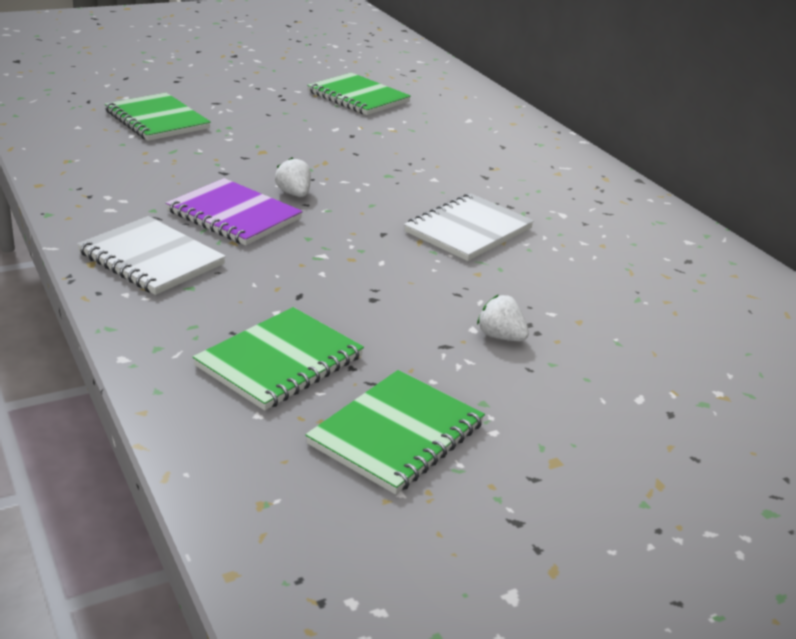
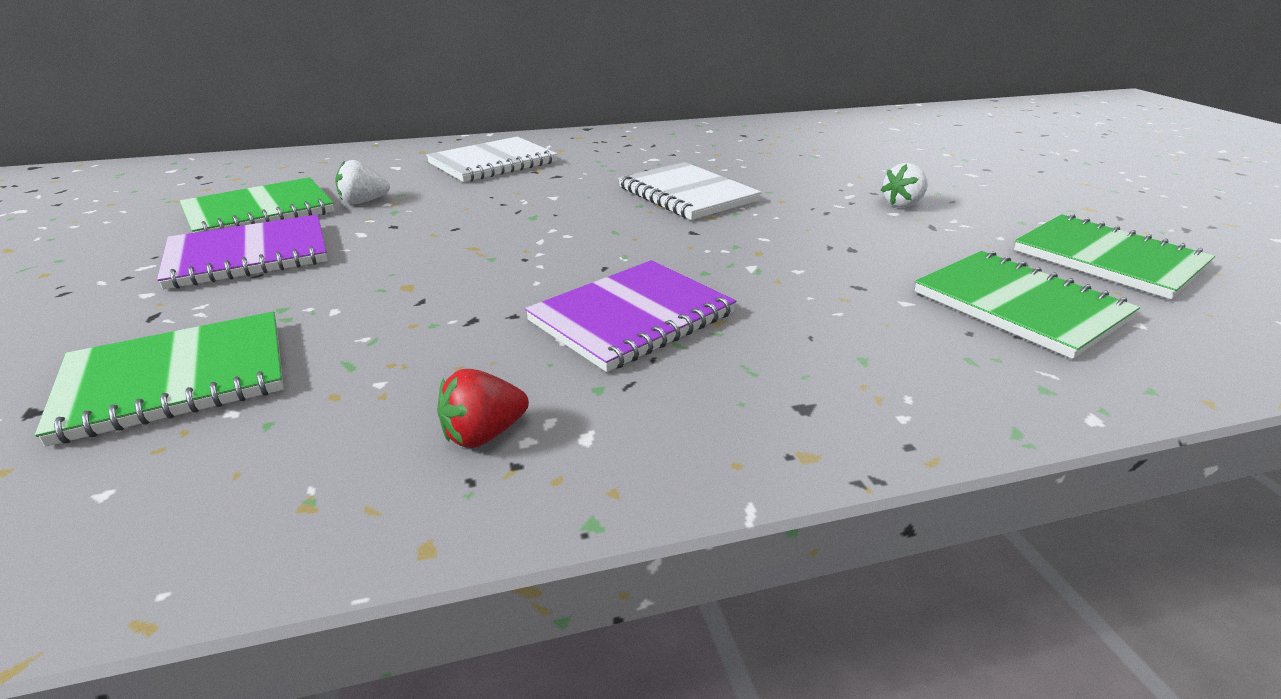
camera: 75 degrees left, 0 degrees up
white notebook [77,216,226,295] -> white notebook moved to [426,137,557,182]
white strawberry [275,157,311,197] -> white strawberry moved to [335,160,390,204]
none -> purple notebook [157,214,328,289]
none -> red strawberry [437,369,529,448]

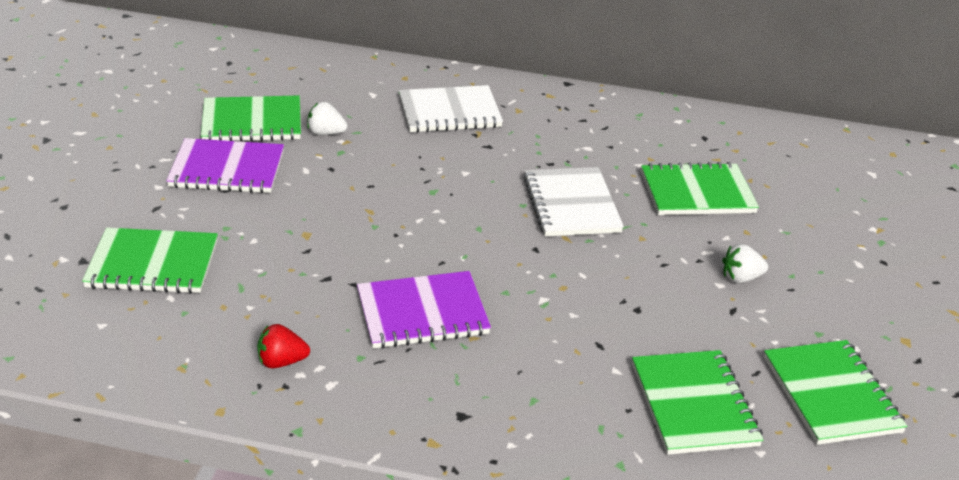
camera: 25 degrees right, 5 degrees up
none -> green notebook [641,162,759,215]

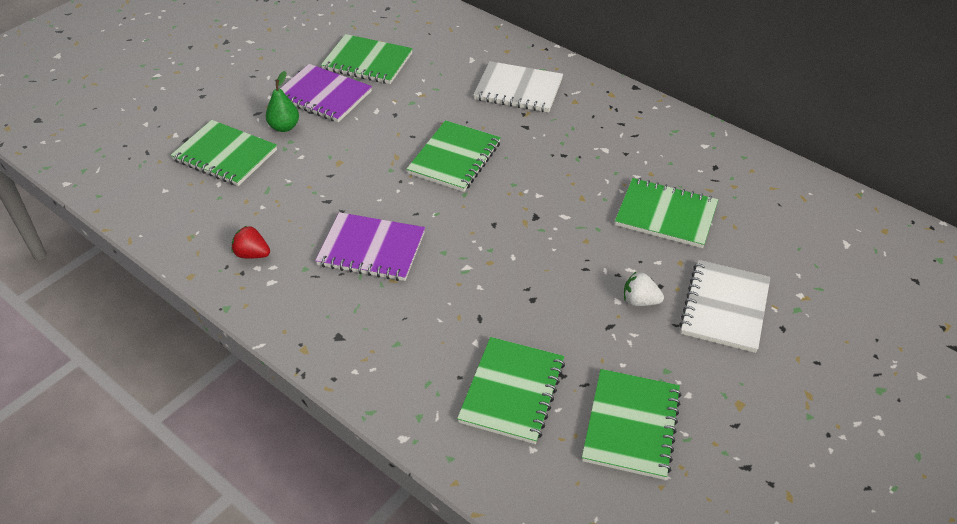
camera: 30 degrees right, 10 degrees up
white strawberry [307,102,348,135] -> none
white notebook [523,167,624,236] -> white notebook moved to [679,260,770,353]
none -> green pear [266,71,299,132]
none -> green notebook [407,120,501,192]

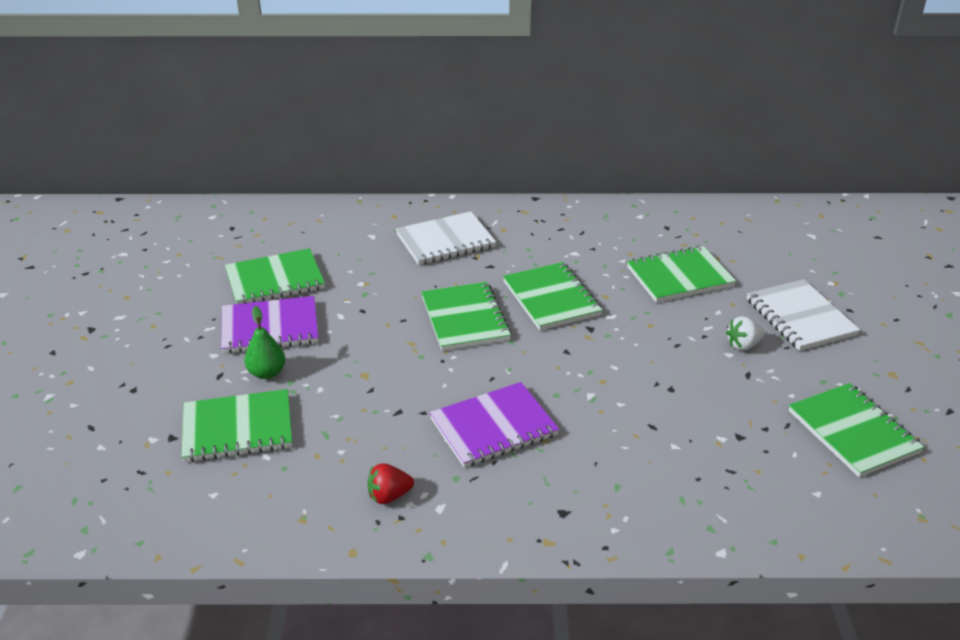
camera: 40 degrees left, 10 degrees down
green notebook [457,337,565,444] -> green notebook moved to [503,262,603,330]

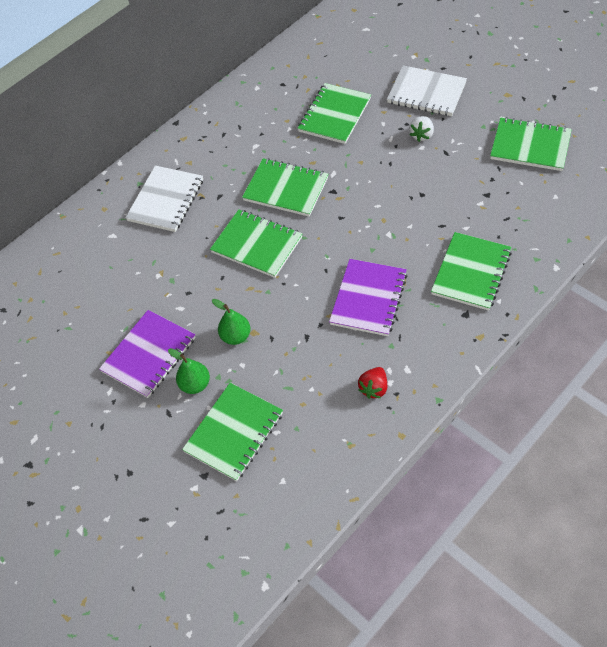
camera: 40 degrees left, 20 degrees up
green notebook [225,248,325,304] -> green notebook moved to [431,232,512,311]
none -> green pear [212,299,251,345]

